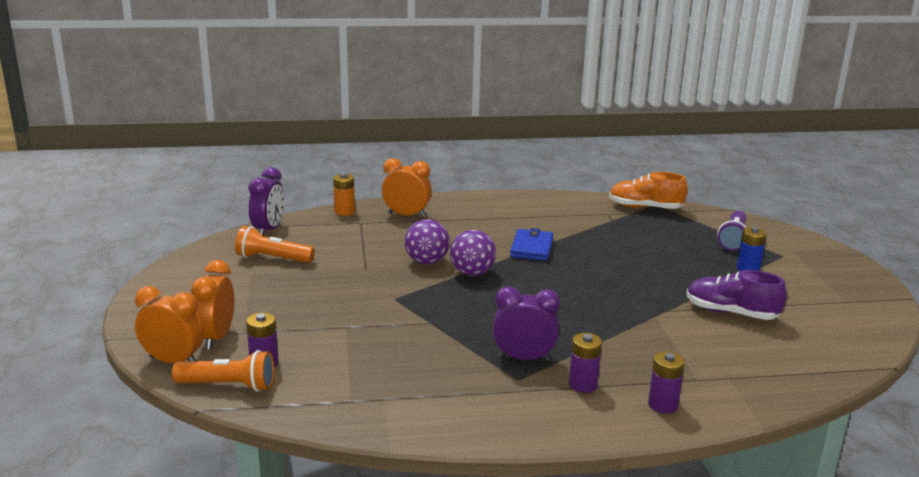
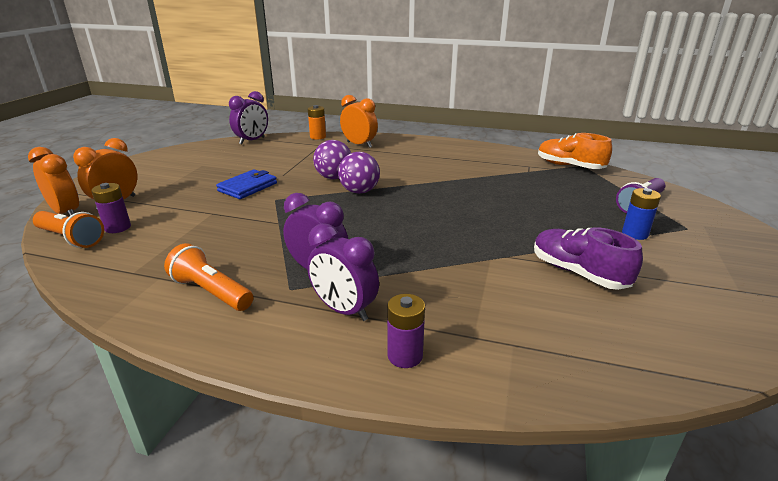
camera: 25 degrees right, 5 degrees up
orange flashlight [235,226,315,263] -> orange flashlight moved to [164,243,253,311]
blue wallet [510,228,553,261] -> blue wallet moved to [216,169,277,199]
purple battery [569,333,602,393] -> purple clock [307,223,379,321]

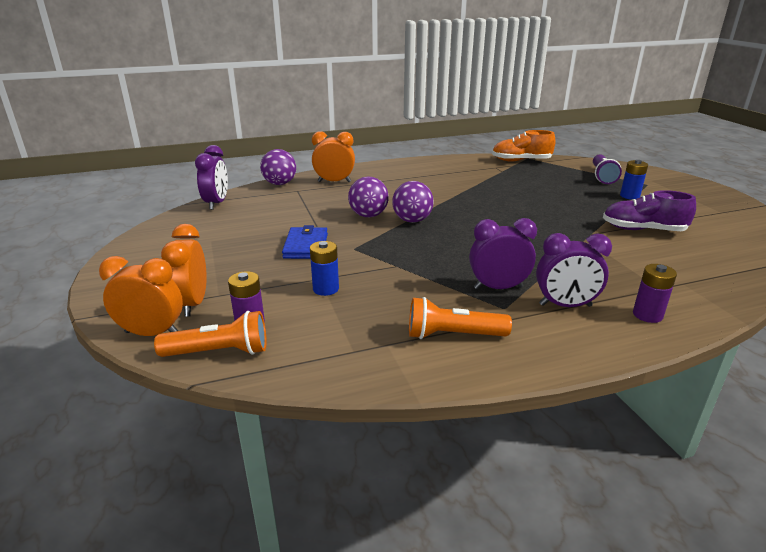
camera: 35 degrees left, 0 degrees up
orange battery [308,105,326,140] -> purple ball [260,149,296,185]
none -> blue battery [310,241,339,296]

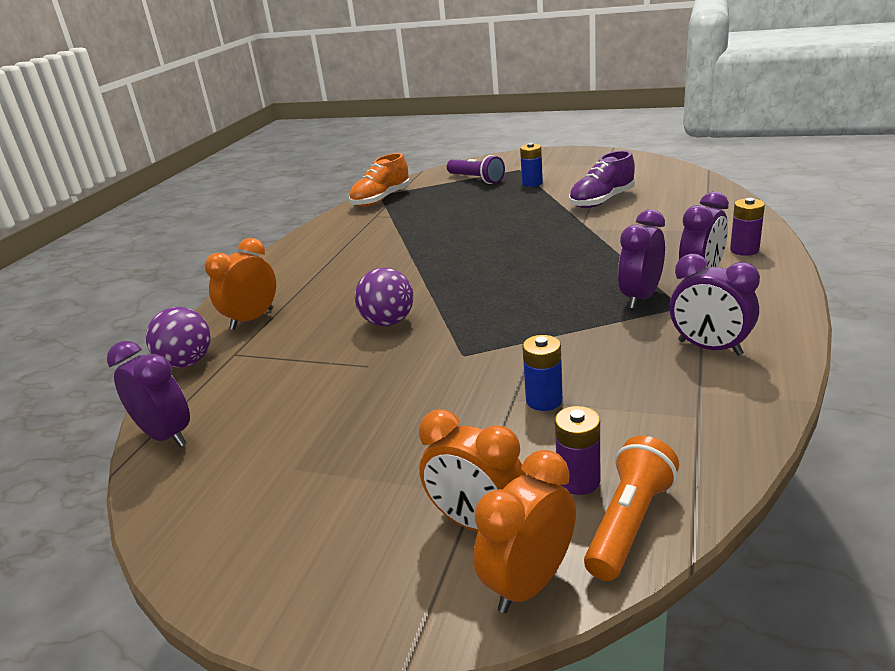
camera: 50 degrees left, 0 degrees up
blue wallet [282,225,328,259] -> none
purple ball [392,181,434,223] -> none
orange flashlight [409,297,512,339] -> purple clock [670,254,760,356]

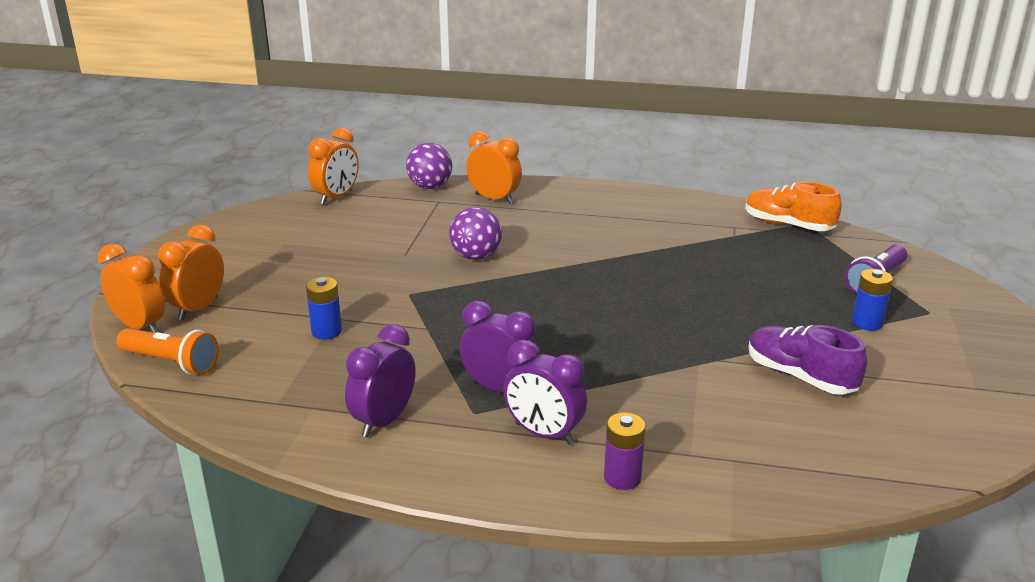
camera: 80 degrees right, 0 degrees up
purple clock [107,341,190,447] -> orange clock [308,128,359,205]
purple battery [555,406,600,495] -> none

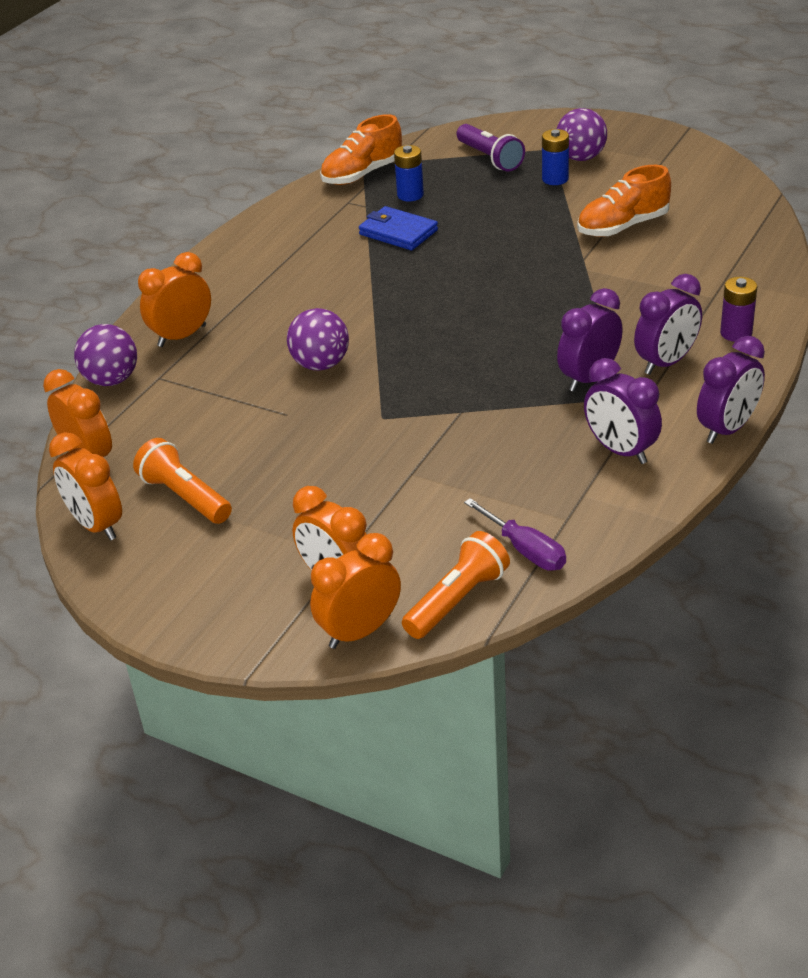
camera: 70 degrees left, 10 degrees up
blue battery [306,277,342,340] -> blue battery moved to [394,145,424,201]
purple shoe [748,325,867,395] -> orange shoe [577,165,671,237]
none -> orange clock [49,432,122,540]
none -> orange flashlight [133,438,232,524]
none -> blue wallet [359,206,438,250]
none -> purple screwdriver [464,498,566,571]
none -> purple ball [557,108,607,161]
none -> purple clock [697,336,765,444]

